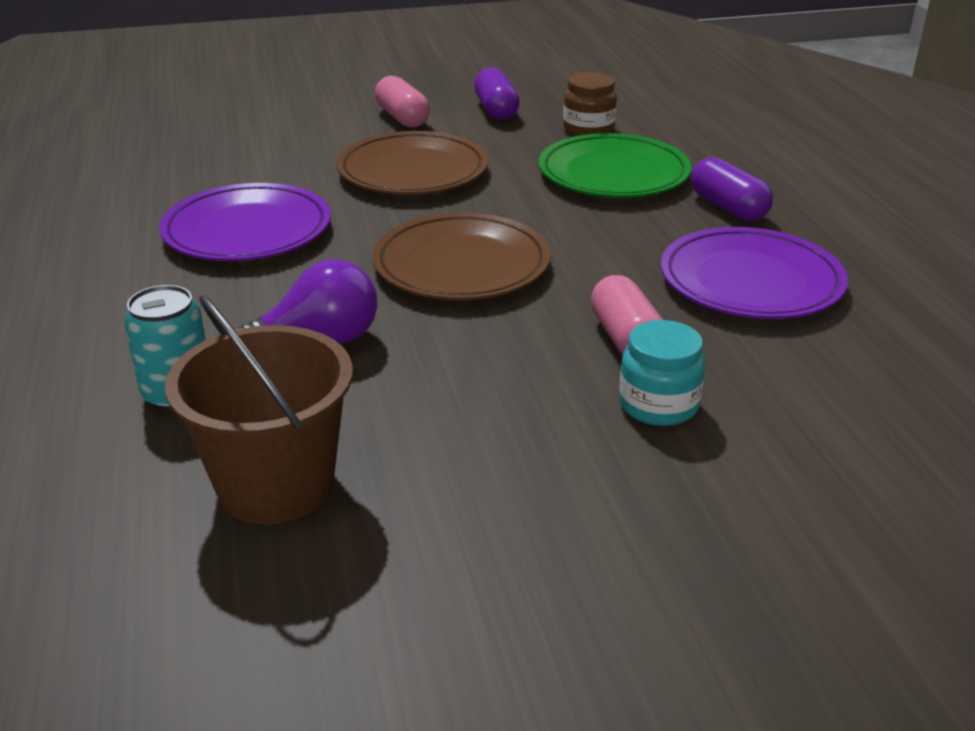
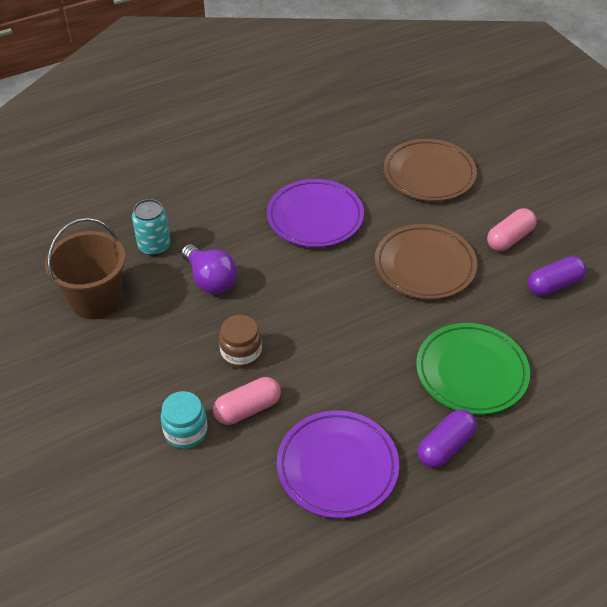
camera: 75 degrees right, 15 degrees up
brown plate [372,213,550,300] -> brown plate moved to [384,139,477,201]
brown jar [563,72,617,136] -> brown jar moved to [219,315,262,369]

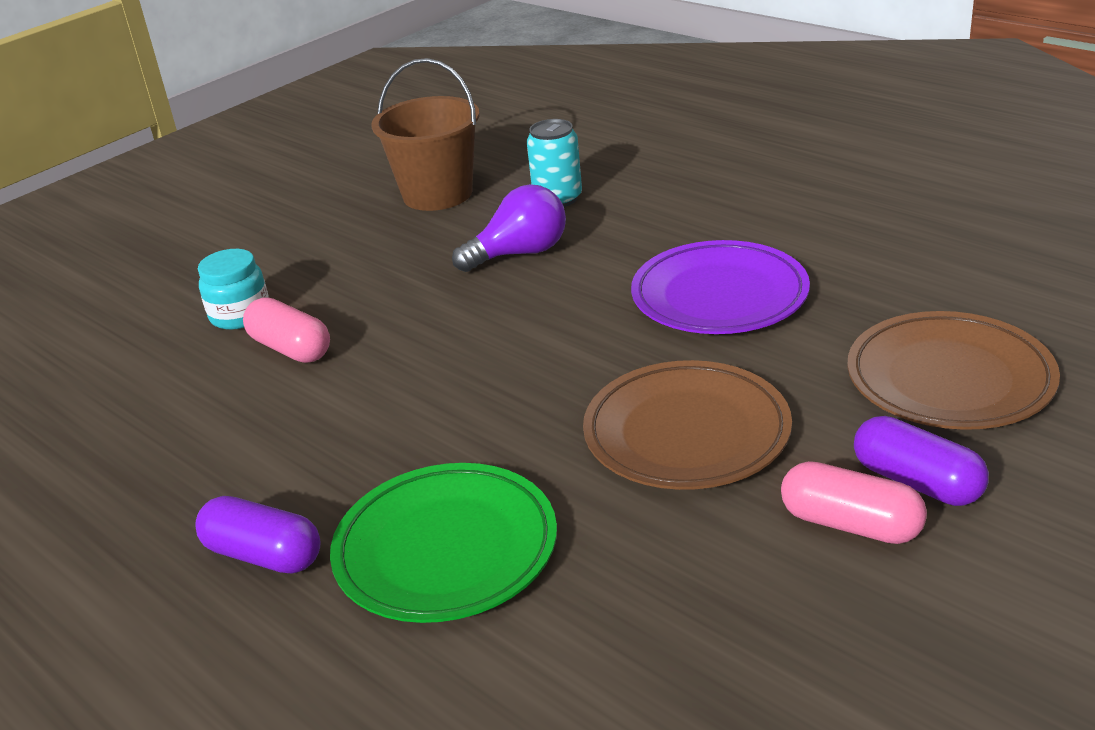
camera: 75 degrees right, 15 degrees down
purple light bulb [181,244,237,294] -> purple light bulb turned 150 degrees counterclockwise [452,184,566,272]
brown jar [219,315,262,369] -> none
purple plate [277,410,399,518] -> none
purple capsule [528,256,586,296] -> purple capsule moved to [854,416,989,506]

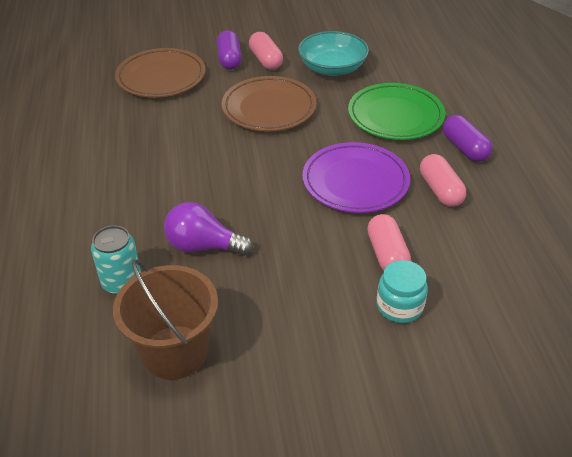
camera: 145 degrees left, 10 degrees up
purple plate [631,240,810,334] -> purple plate moved to [302,142,410,213]
none -> turquoise bowl [298,31,369,76]
none -> pink capsule [420,154,466,207]

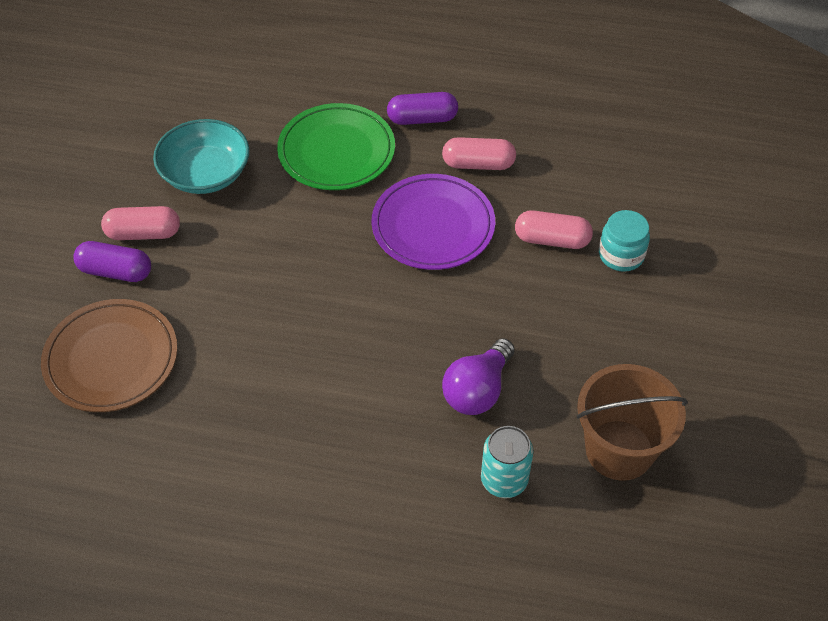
camera: 70 degrees left, 10 degrees up
brown plate [222,76,317,131] -> none

